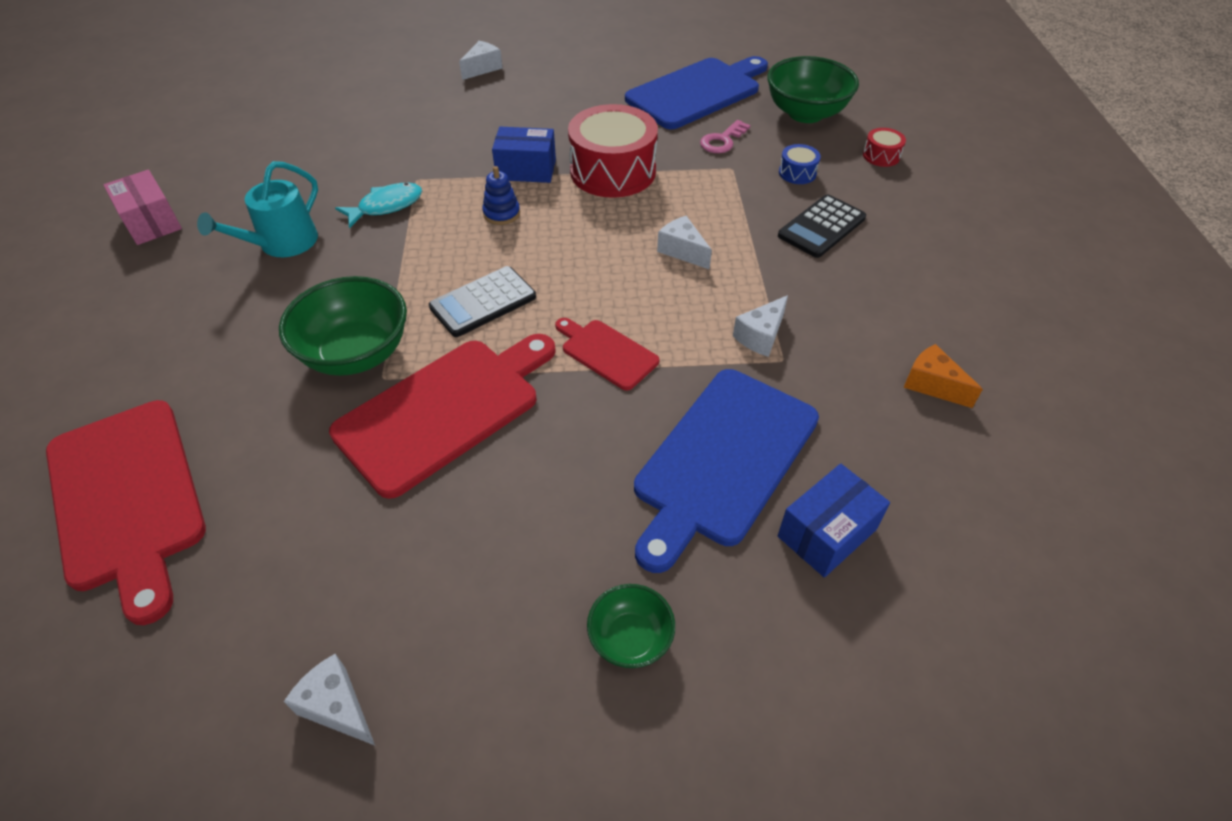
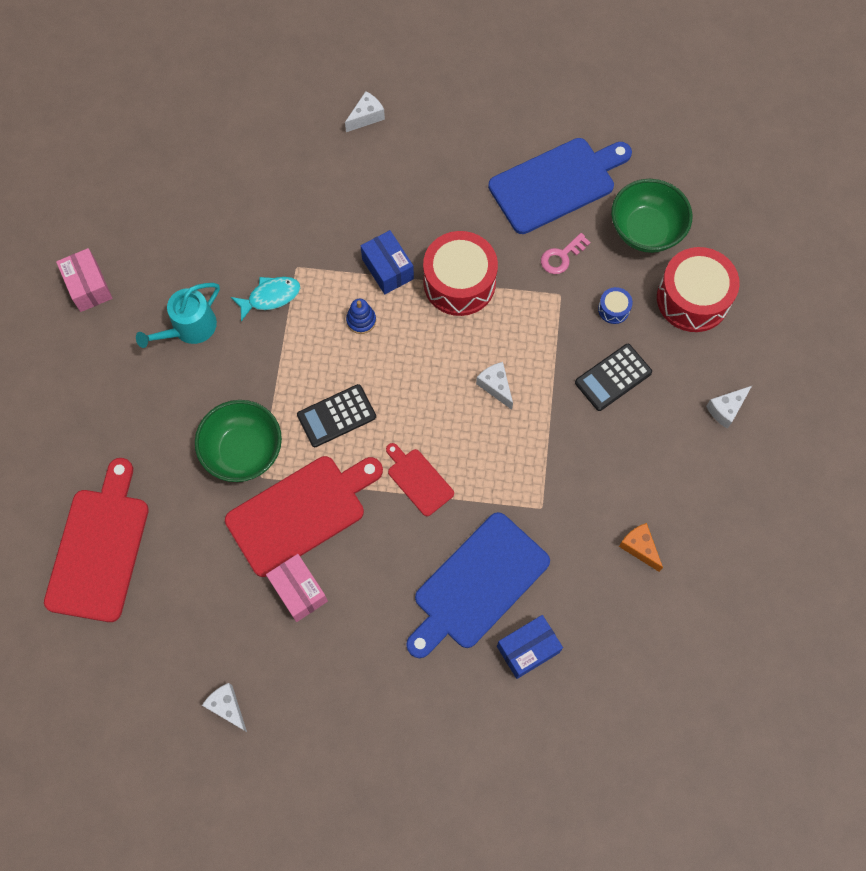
camera: 10 degrees right, 20 degrees up
red cutting board [46,400,206,625] -> red cutting board turned 150 degrees counterclockwise [44,458,149,622]
blue box [492,127,556,183] -> blue box turned 45 degrees clockwise [361,230,414,294]
green bowl [587,584,675,668] -> none
white cheese [733,295,788,357] -> white cheese moved to [706,386,752,429]
red drum [863,128,906,167] -> red drum [657,247,740,332], size x2.30
none -> pink box [266,554,328,622]

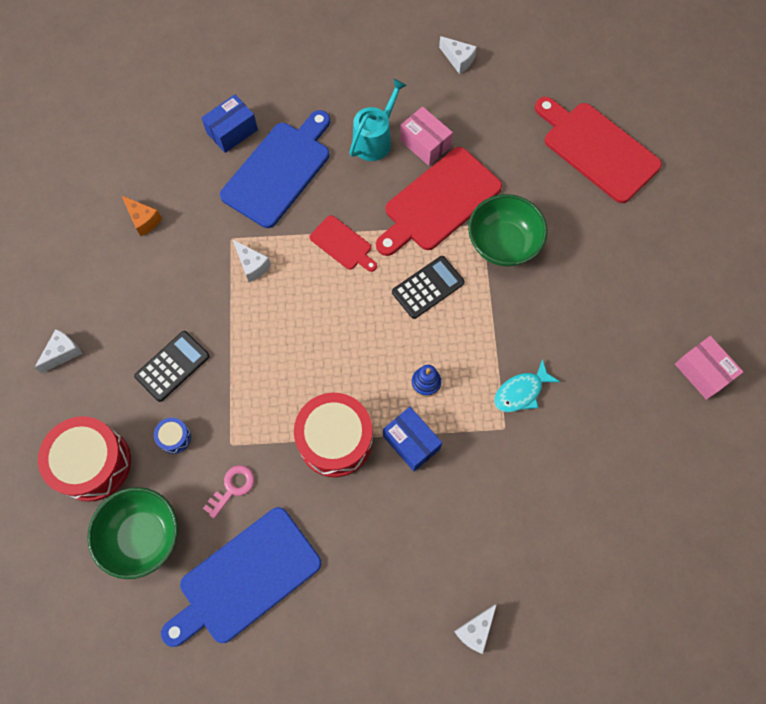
camera: 170 degrees right, 0 degrees up
red cutting board [44,458,149,622] -> red cutting board turned 135 degrees clockwise [535,97,662,203]
turquoise watering can [136,283,220,348] -> turquoise watering can moved to [349,79,407,161]
white cheese [476,362,513,410] -> white cheese moved to [233,240,271,282]

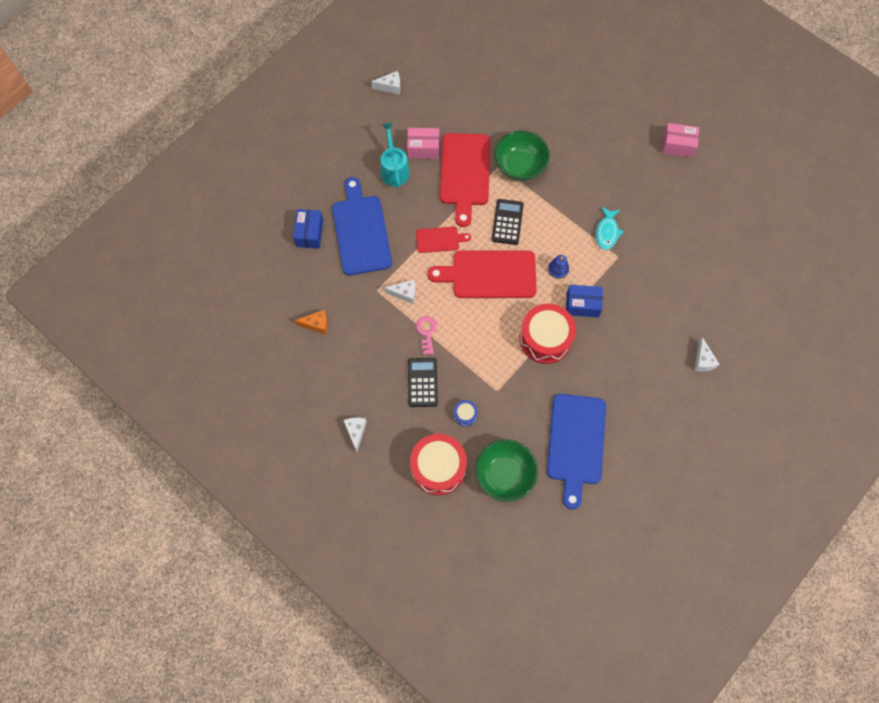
camera: 45 degrees left, 0 degrees up
pink key [203,465,254,519] -> pink key moved to [416,316,437,355]
red cutting board [535,97,662,203] -> red cutting board moved to [428,250,537,298]

